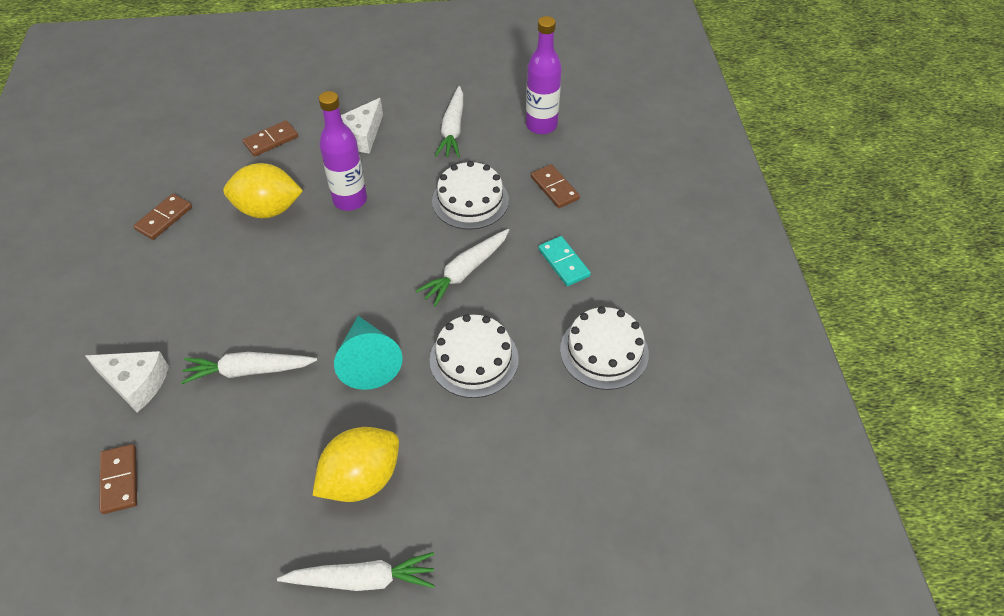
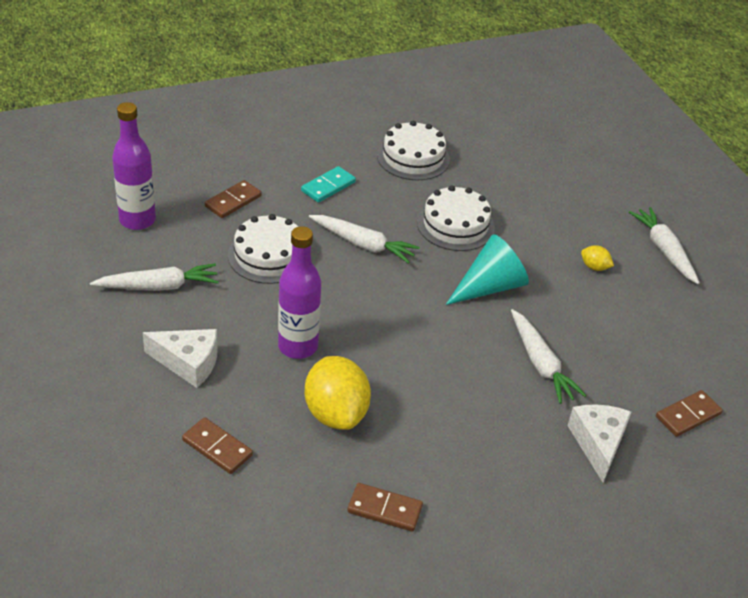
camera: 110 degrees left, 10 degrees down
yellow lemon [313,427,399,502] -> yellow lemon [581,245,614,271], size x0.45

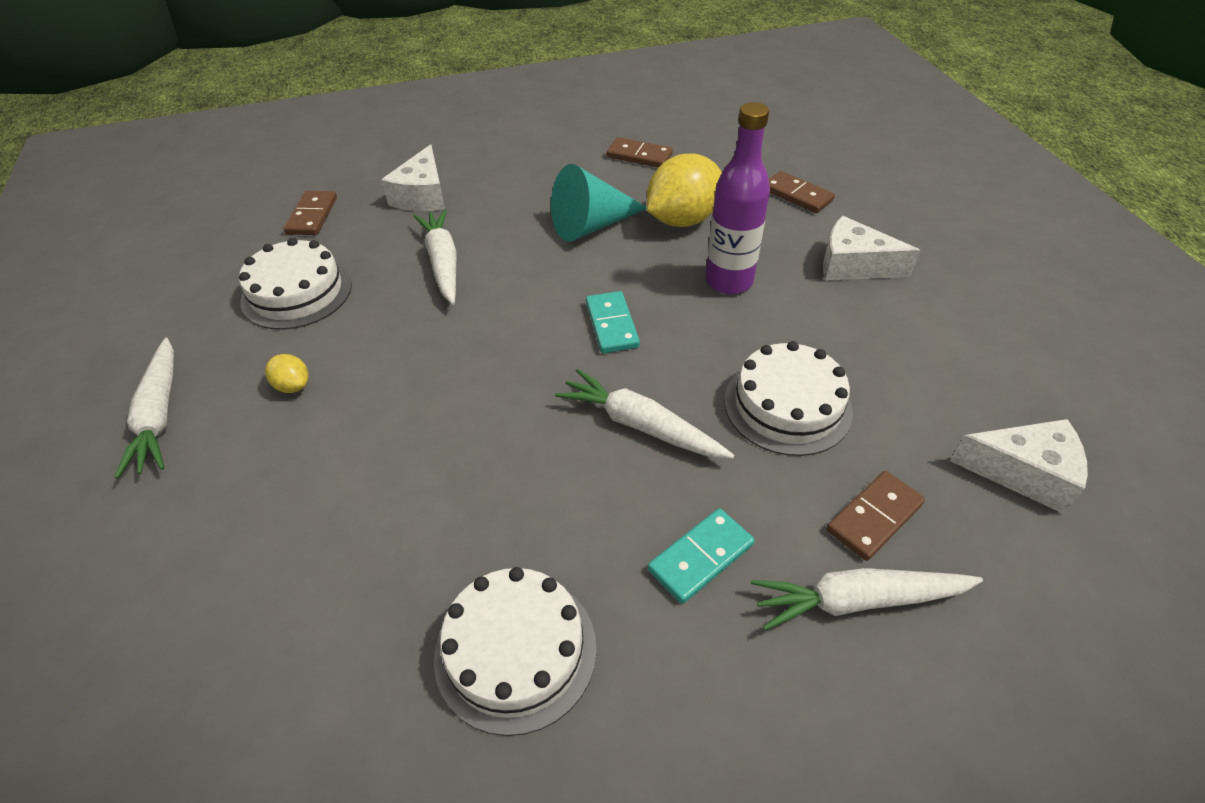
camera: 170 degrees left, 5 degrees up
white carrot [90,264,219,291] -> white carrot moved to [751,568,983,630]
purple bottle [112,102,156,230] -> white cheese [950,419,1088,514]
yellow lemon [305,356,371,430] -> yellow lemon turned 60 degrees clockwise [647,154,722,227]
white cake [417,185,495,251] -> white cake moved to [239,238,352,330]
turquoise cone [446,234,529,305] -> turquoise cone moved to [551,164,647,242]
brown domino [656,390,723,437] -> brown domino turned 60 degrees counterclockwise [283,191,337,235]
none -> turquoise domino [586,291,640,353]

